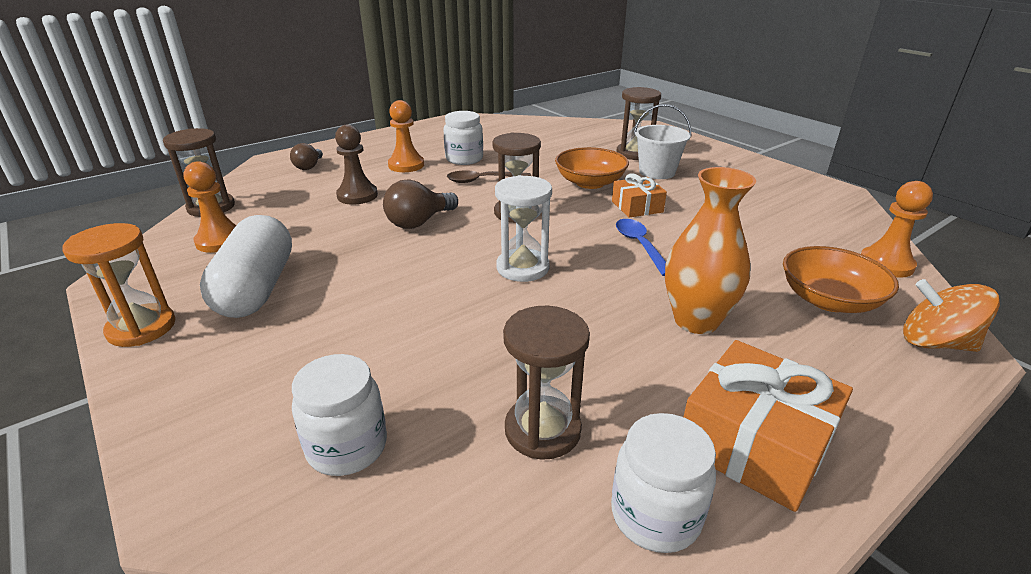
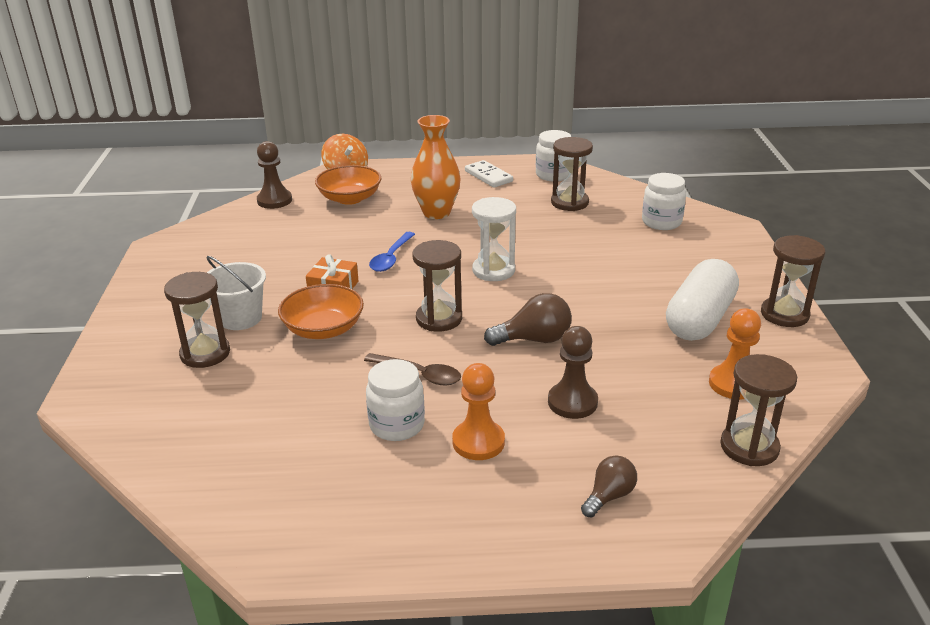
camera: 145 degrees left, 0 degrees up
orange hourglass [62,223,175,347] -> brown hourglass [761,235,825,327]
orange gift [684,340,853,512] -> white domino [465,160,513,188]
orange pawn [861,181,933,278] -> brown pawn [257,141,292,209]

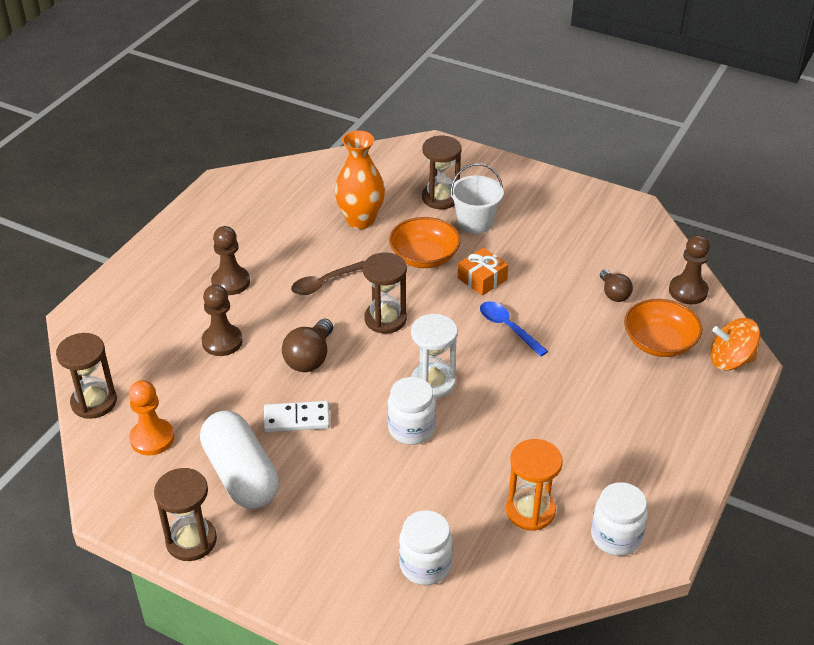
camera: 120 degrees right, 10 degrees up
white jar [366,359,425,441] -> white jar moved to [387,377,436,445]
orange vase [411,115,461,219] -> orange vase moved to [335,130,385,229]
orange pawn [452,363,505,460] -> brown pawn [211,226,250,295]
white domino [465,160,513,188] -> white domino moved to [264,401,330,432]
brown hourglass [551,137,593,211] -> orange hourglass [506,439,563,531]
brown light bulb [581,455,637,518] -> brown light bulb moved to [600,269,633,302]

